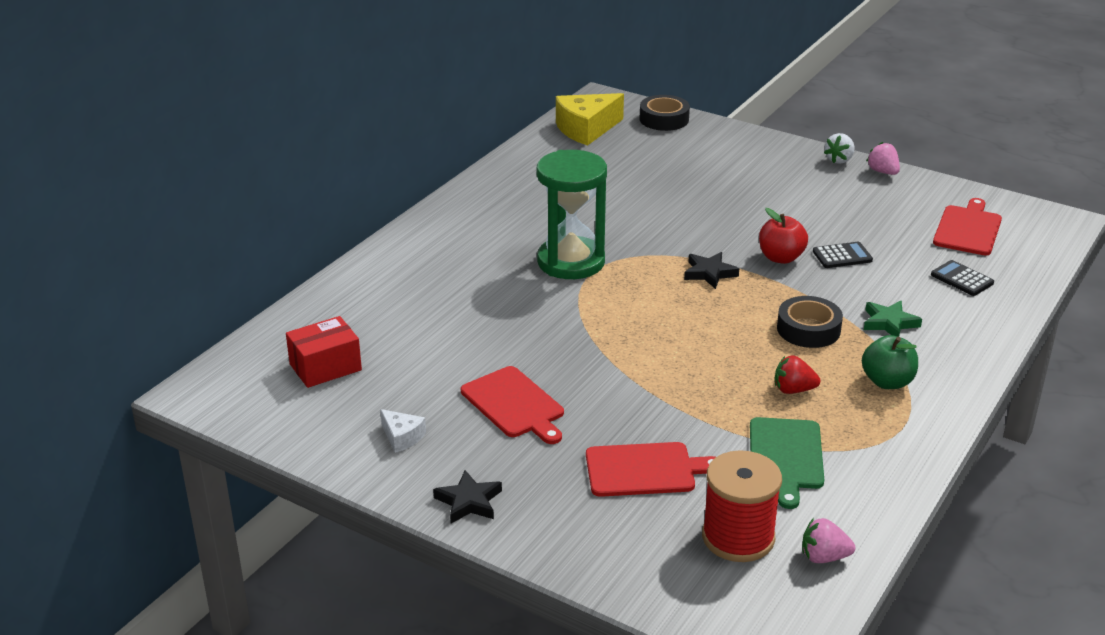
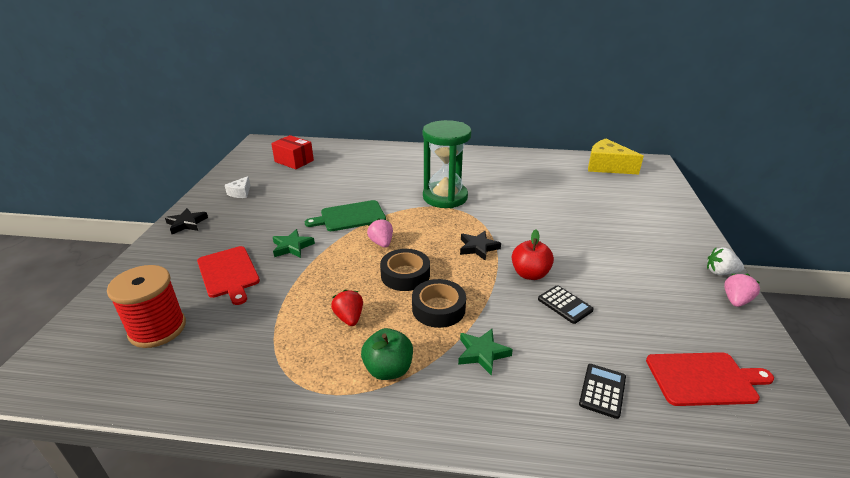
camera: 65 degrees right, 0 degrees up
red cutting board [461,366,564,444] -> none
black tape [640,95,690,131] -> black tape moved to [380,249,430,291]
green cutting board [750,417,824,509] -> green cutting board moved to [305,200,386,231]
pink strawberry [802,518,855,563] -> pink strawberry moved to [367,218,393,247]
none -> green star [273,229,315,258]

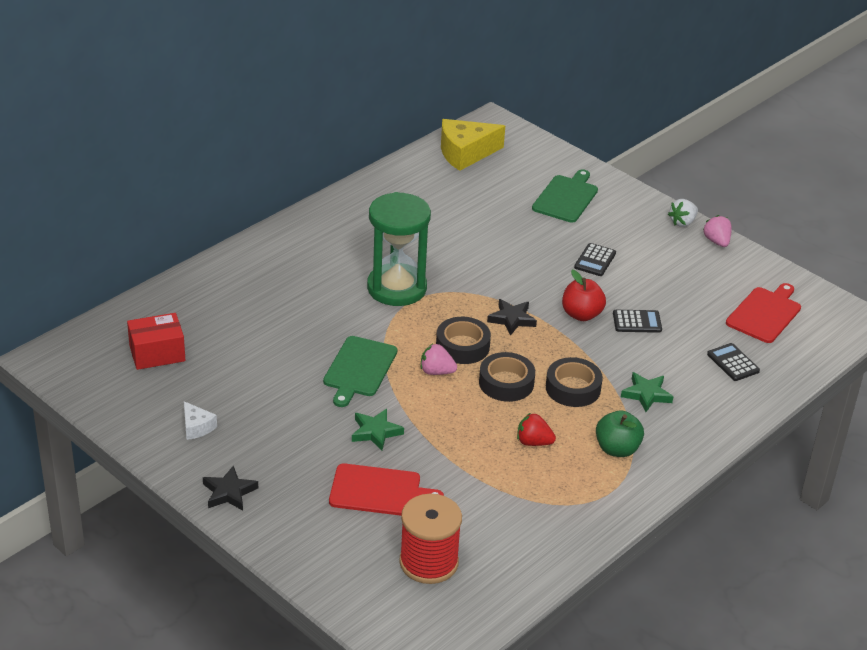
camera: 55 degrees left, 5 degrees up
none -> black tape [436,317,491,364]
none -> green cutting board [532,169,598,223]
none -> black calculator [574,243,616,276]

